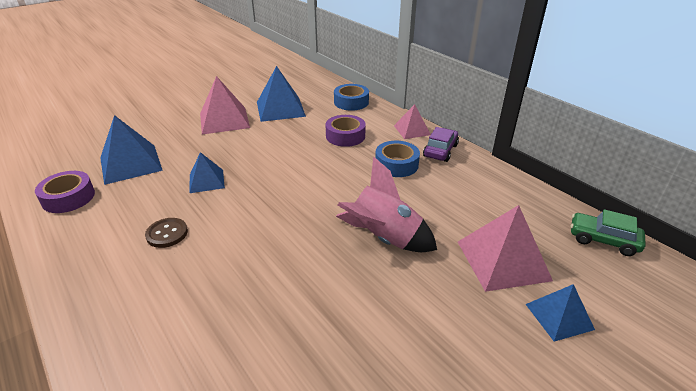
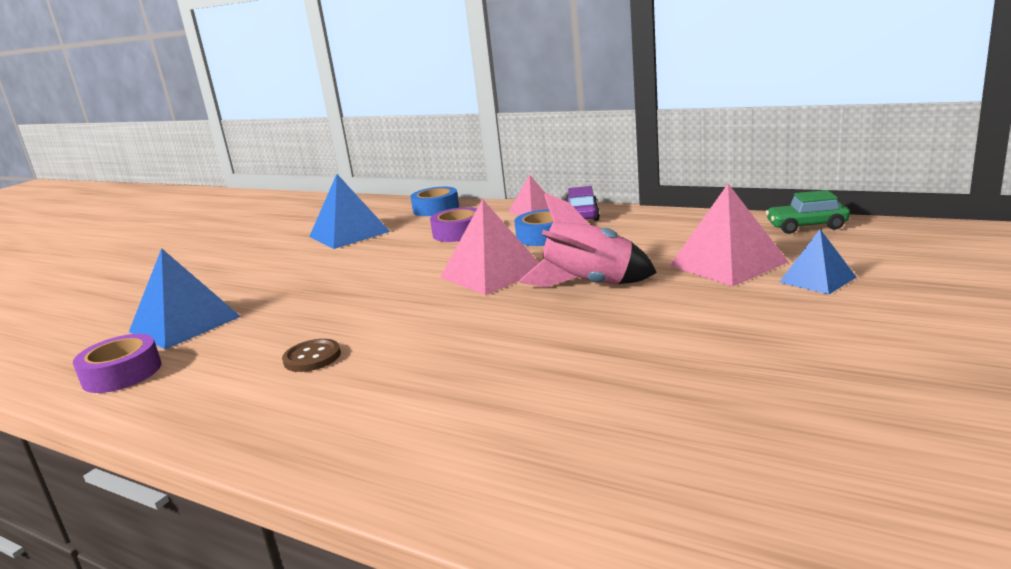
camera: 20 degrees left, 15 degrees down
blue pyramid [189,152,225,193] -> none
pink pyramid [200,76,250,135] -> pink pyramid moved to [440,199,539,295]

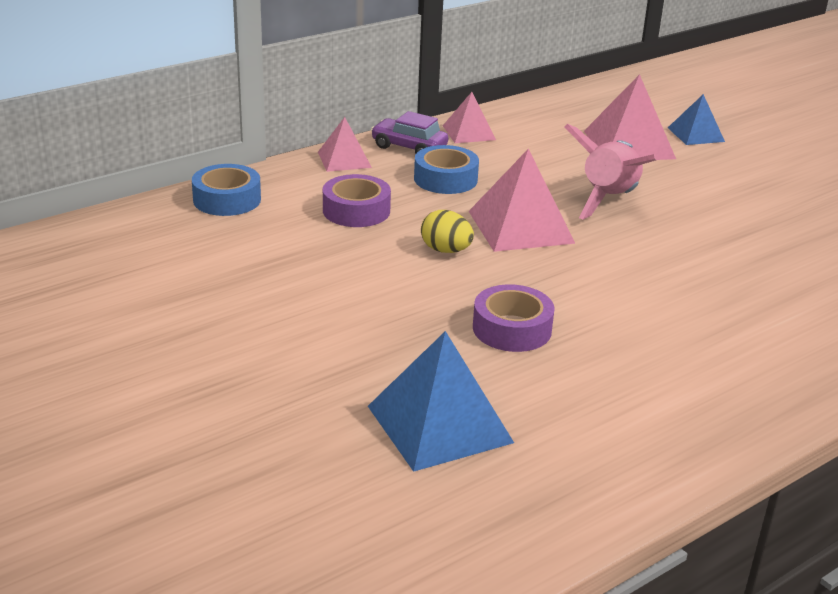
camera: 70 degrees left, 10 degrees up
purple tape [73,334,161,393] -> purple tape moved to [473,284,555,352]
brown button [282,339,341,372] -> none
blue pyramid [309,174,390,249] -> none
green car [766,190,850,234] -> none
none -> yellow egg [421,210,474,253]
none -> pink pyramid [443,92,496,143]

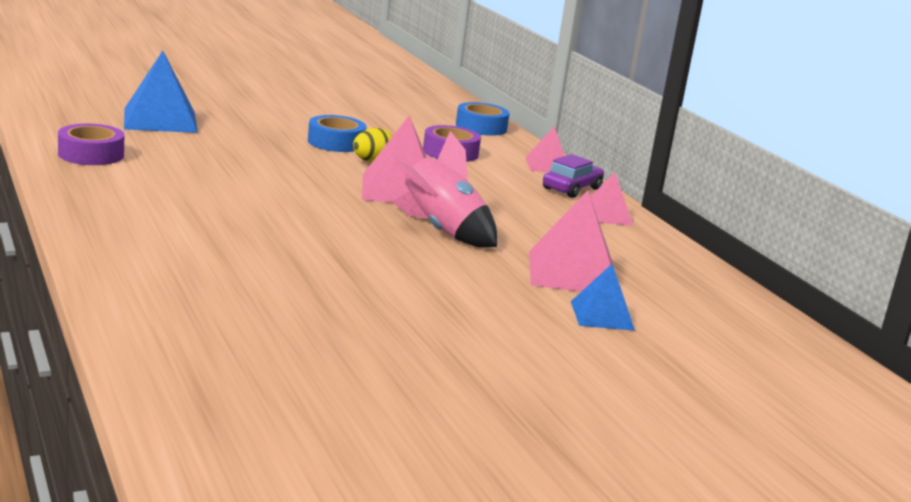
camera: 100 degrees right, 10 degrees down
blue tape [414,145,479,194] -> blue tape moved to [308,115,366,152]
purple tape [473,284,555,352] -> purple tape moved to [58,124,124,165]

